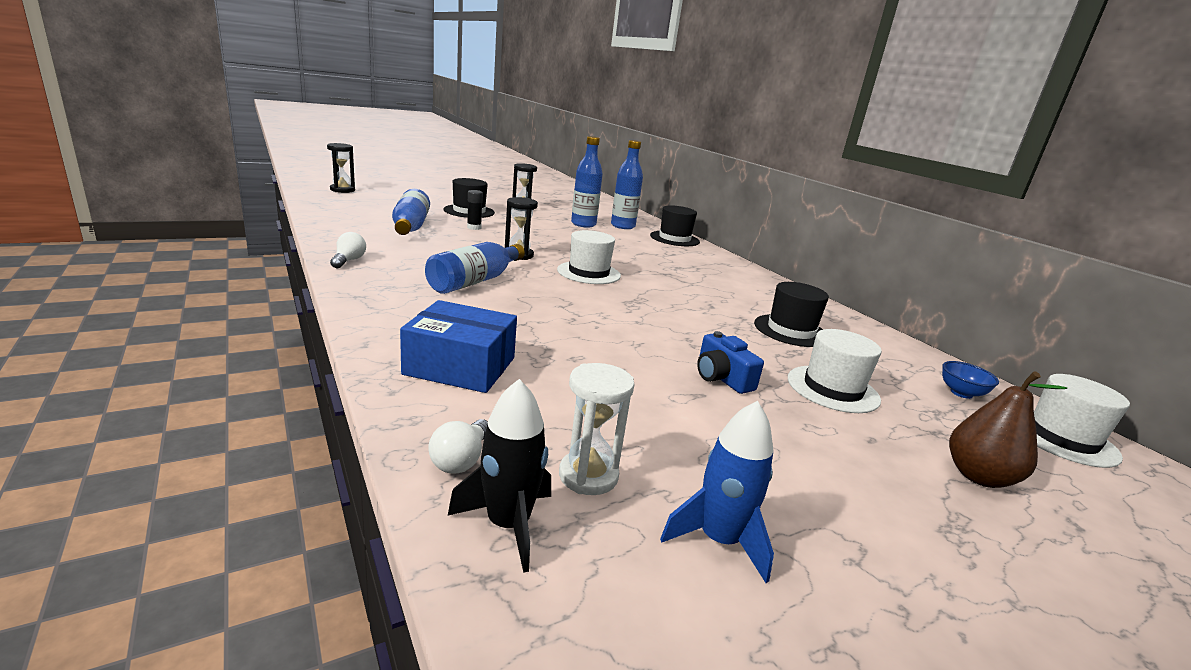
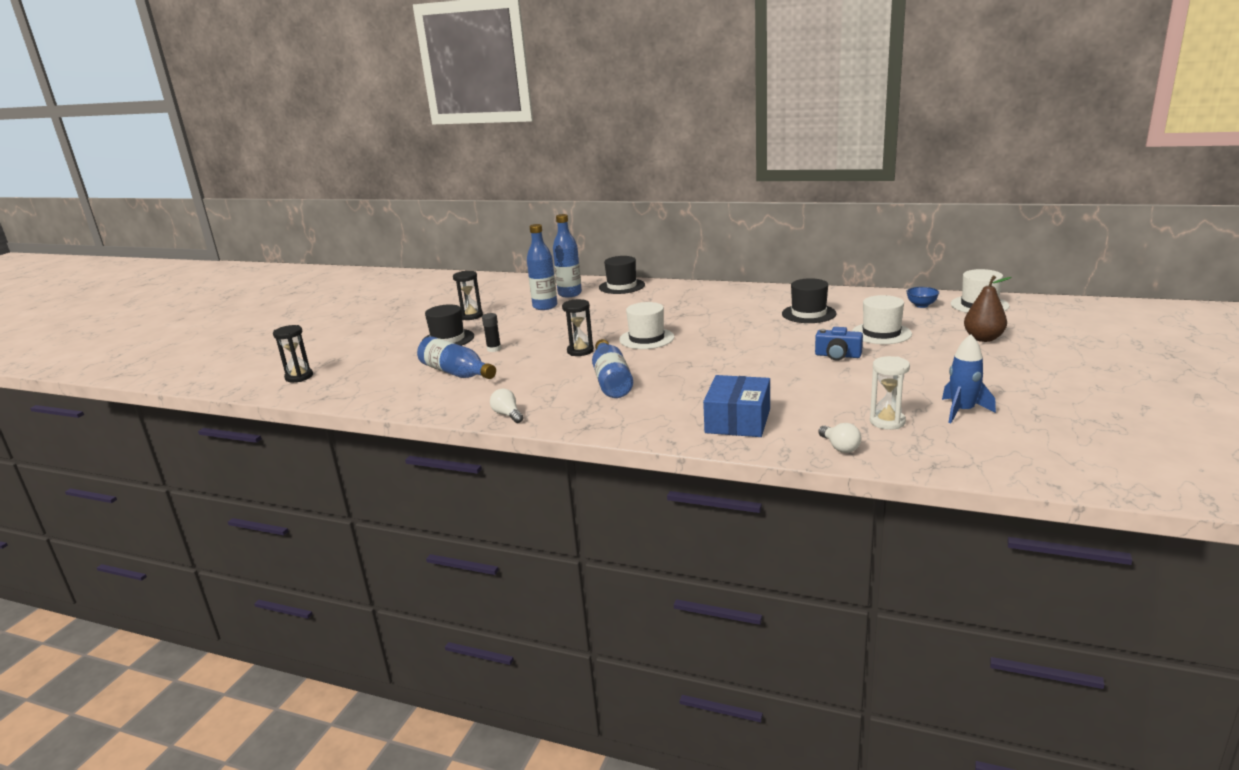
camera: 35 degrees left, 0 degrees up
blue box [400,300,517,393] -> blue box turned 45 degrees counterclockwise [703,375,770,437]
black rocket [448,379,551,573] -> none

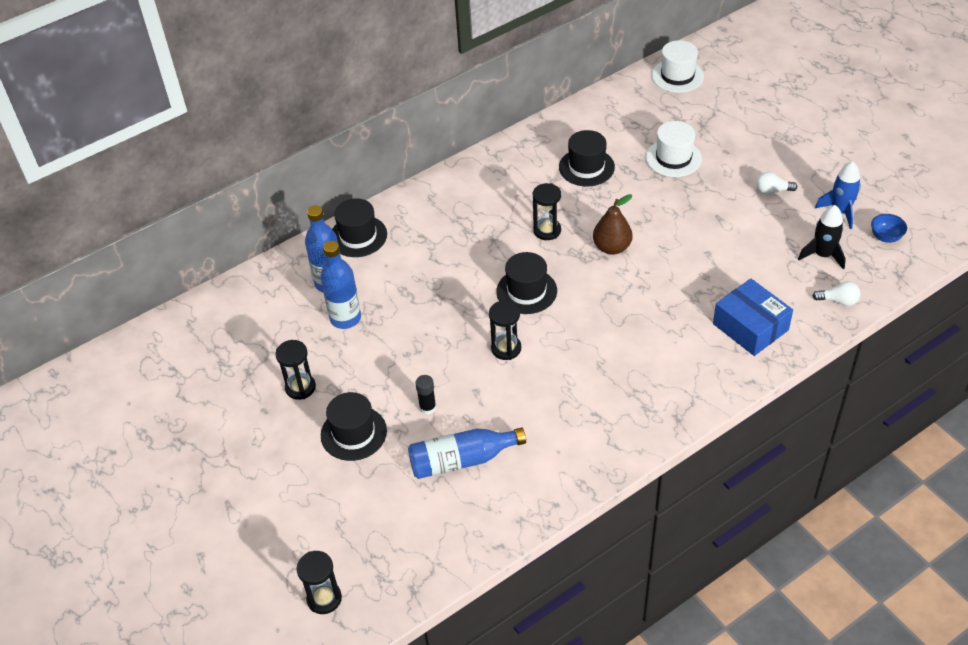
camera: 55 degrees left, 25 degrees up
white light bulb [490,388,524,423] -> white light bulb moved to [756,172,797,195]
blue bottle [592,339,633,398] -> none
white hat [619,302,674,349] -> black hat [496,252,557,314]
blue camera [815,327,863,361] -> none
white hourglass [870,356,910,430] -> black rocket [798,205,846,270]
blue bowl [906,287,939,308] -> blue bowl moved to [871,214,907,243]
brown pear [964,275,1012,342] -> brown pear moved to [593,194,632,255]
none -> black hourglass [533,183,561,240]

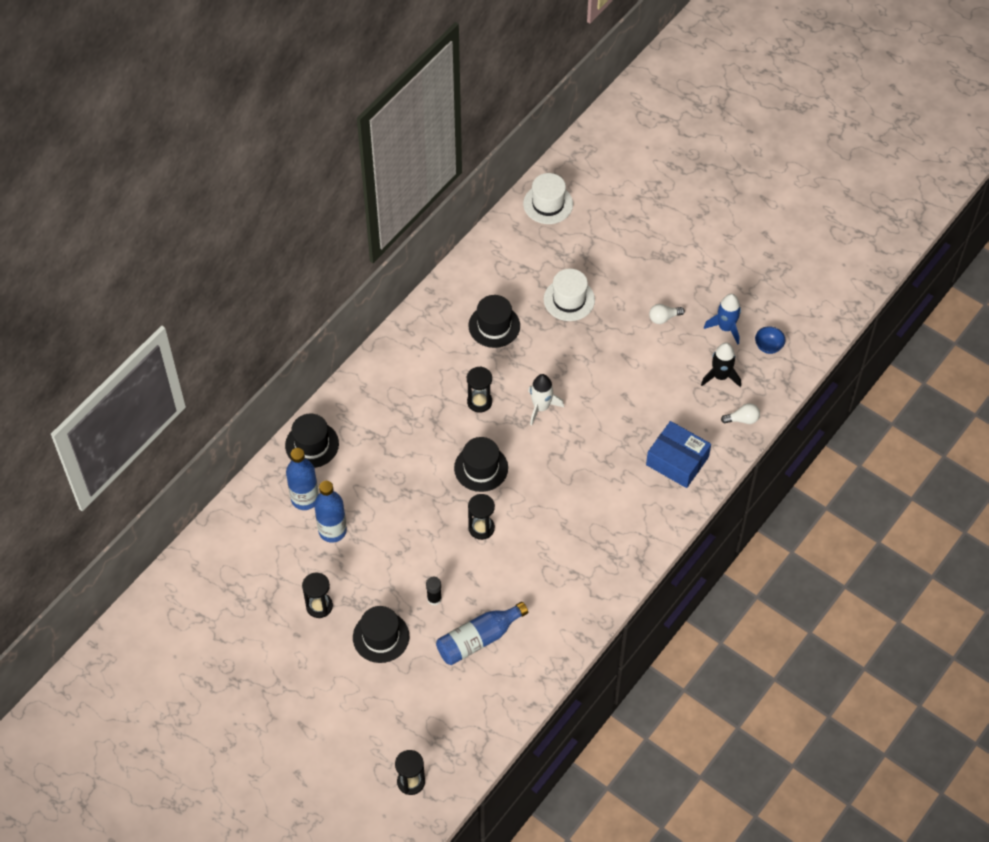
camera: 20 degrees left, 10 degrees up
brown pear [593,194,632,255] -> white rocket [528,374,564,425]

